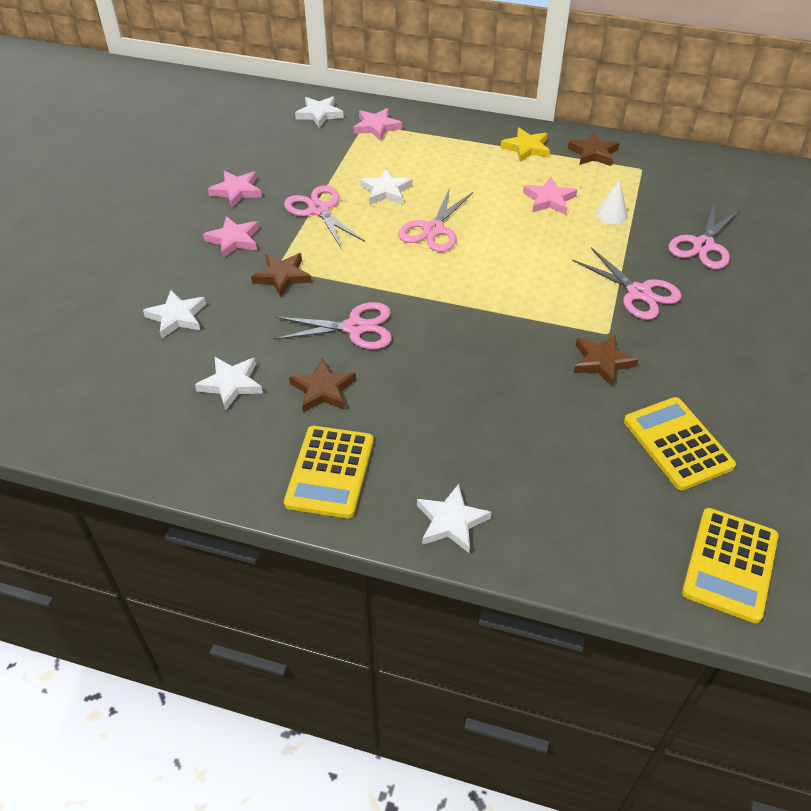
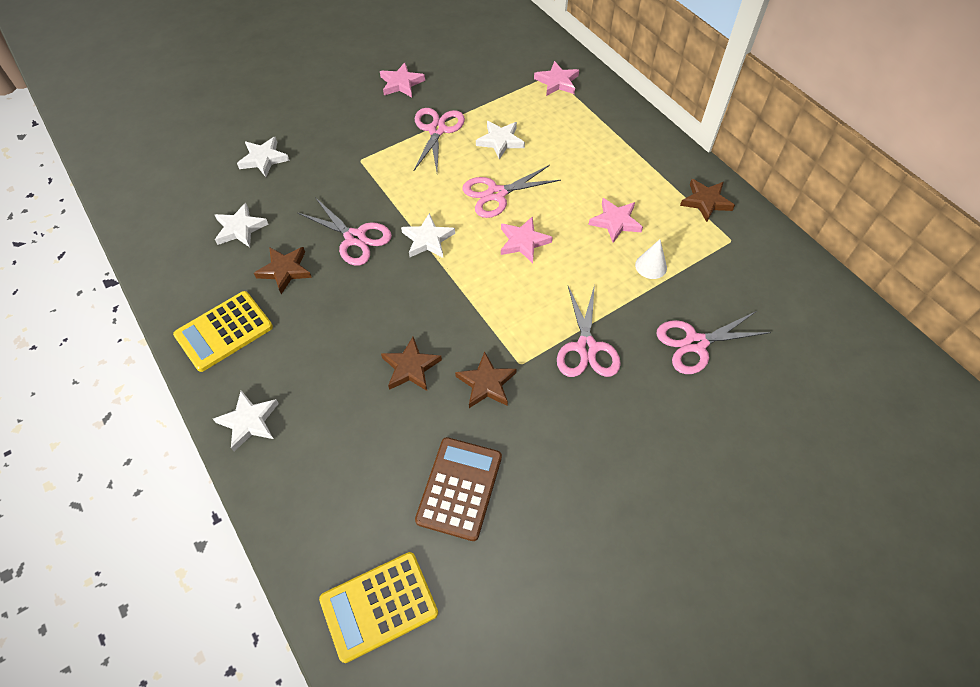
camera: 40 degrees right, 10 degrees up
pink star [203,216,259,258] -> pink star moved to [501,216,553,263]
brown star [251,253,311,297] -> brown star moved to [381,337,442,391]
white star [295,96,344,128] -> white star moved to [401,213,455,258]
yellow star [500,128,550,162] -> none
yellow calculator [624,397,736,491] -> brown calculator [415,437,502,541]

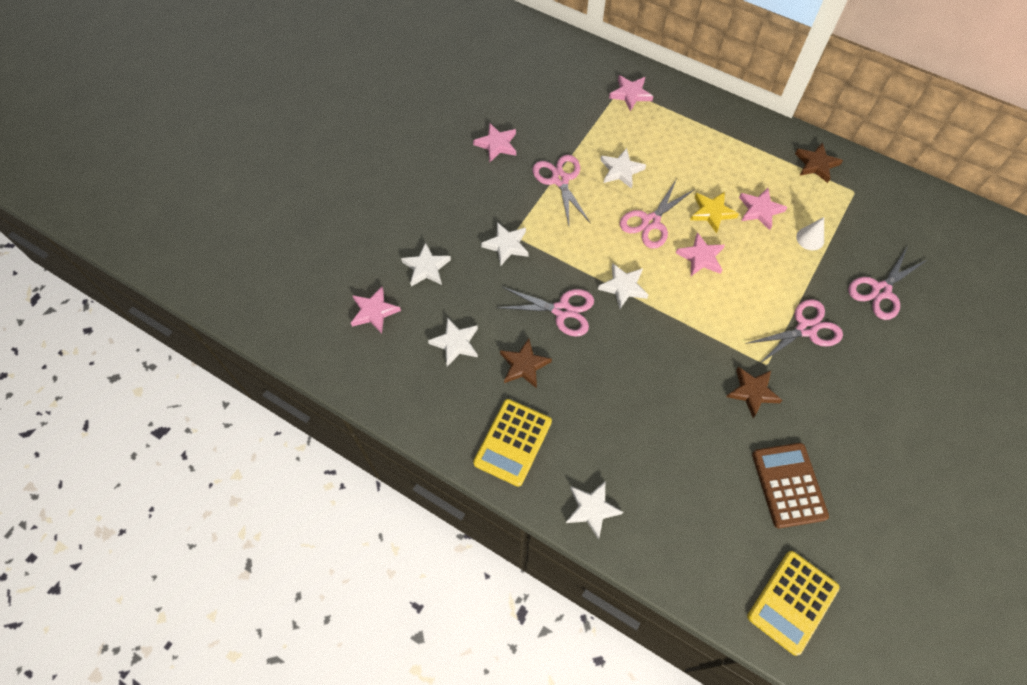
camera: 25 degrees left, 5 degrees up
brown star [381,337,442,391] -> none
pink scissors [557,284,621,377] -> pink scissors turned 90 degrees counterclockwise [745,299,843,364]
none -> pink star [351,287,401,334]
none -> white star [481,222,529,266]
none -> yellow star [690,192,739,234]

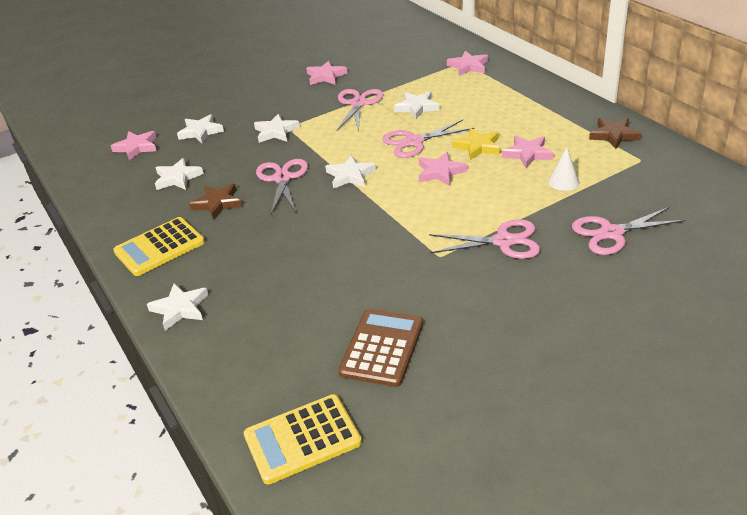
camera: 30 degrees right, 25 degrees down
pink scissors [497,287,594,336] -> pink scissors turned 135 degrees counterclockwise [256,159,308,214]
brown star [726,367,783,418] -> none

